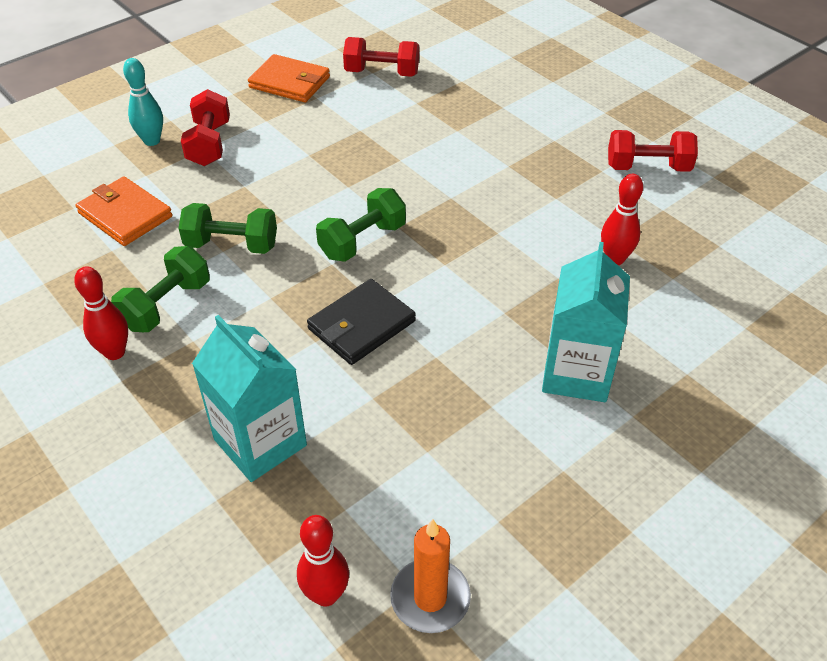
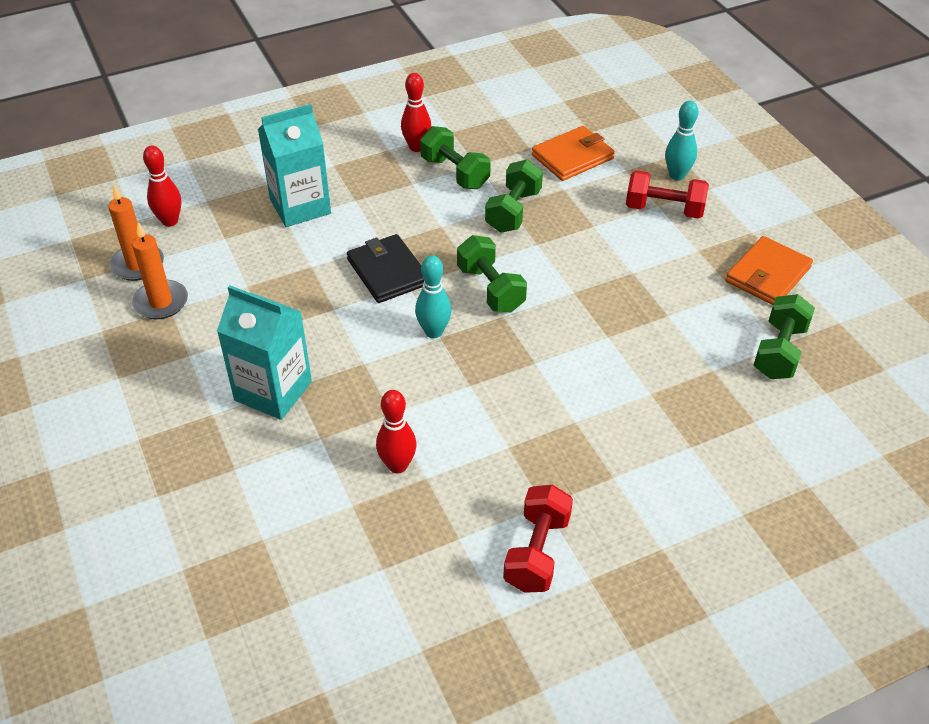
camera: 105 degrees right, 0 degrees up
red dumbbell [343,37,419,77] -> green dumbbell [754,294,815,379]
none -> orange candle [132,222,188,319]
none -> turquoise bowling pin [415,255,452,338]

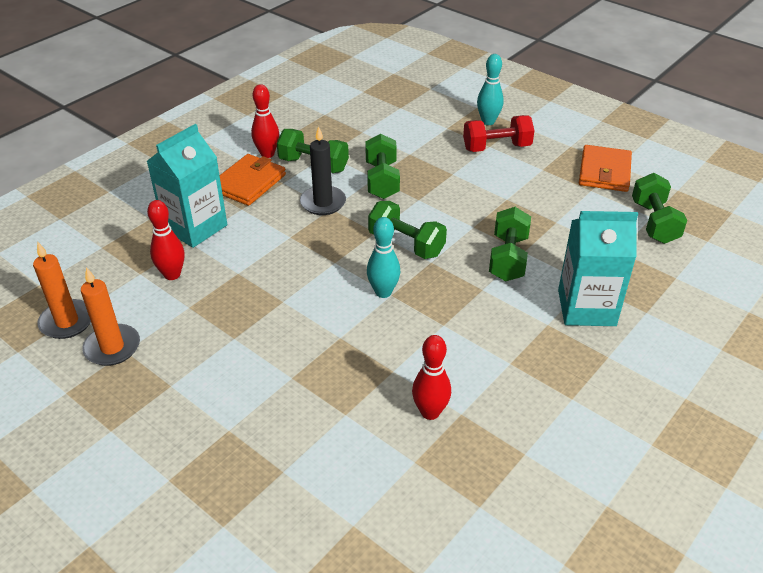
camera: 25 degrees left, 5 degrees down
red bowling pin [143,146,181,227] -> red bowling pin moved to [147,200,184,280]
turquoise carton [217,285,312,420] -> turquoise carton moved to [558,211,638,326]
black wallet [347,234,424,303] -> none
red dumbbell [503,485,573,593] -> none
orange wallet [532,126,615,181] -> orange wallet moved to [220,154,286,206]
none -> black candle [300,126,346,215]
none -> green dumbbell [489,207,531,281]

